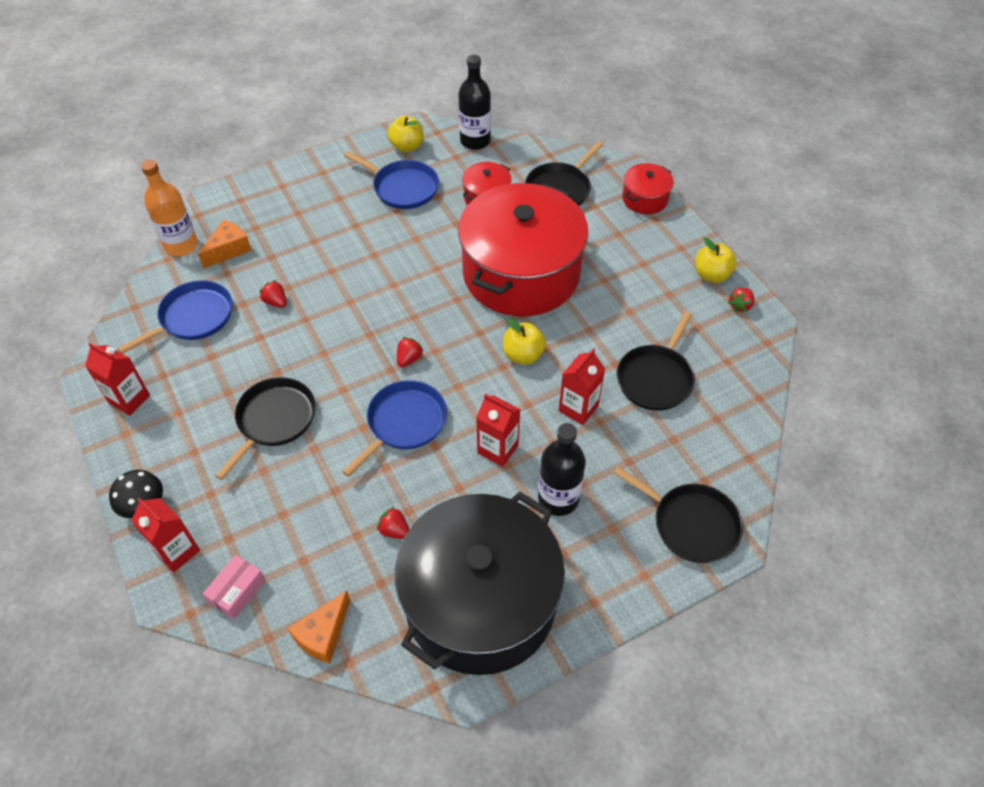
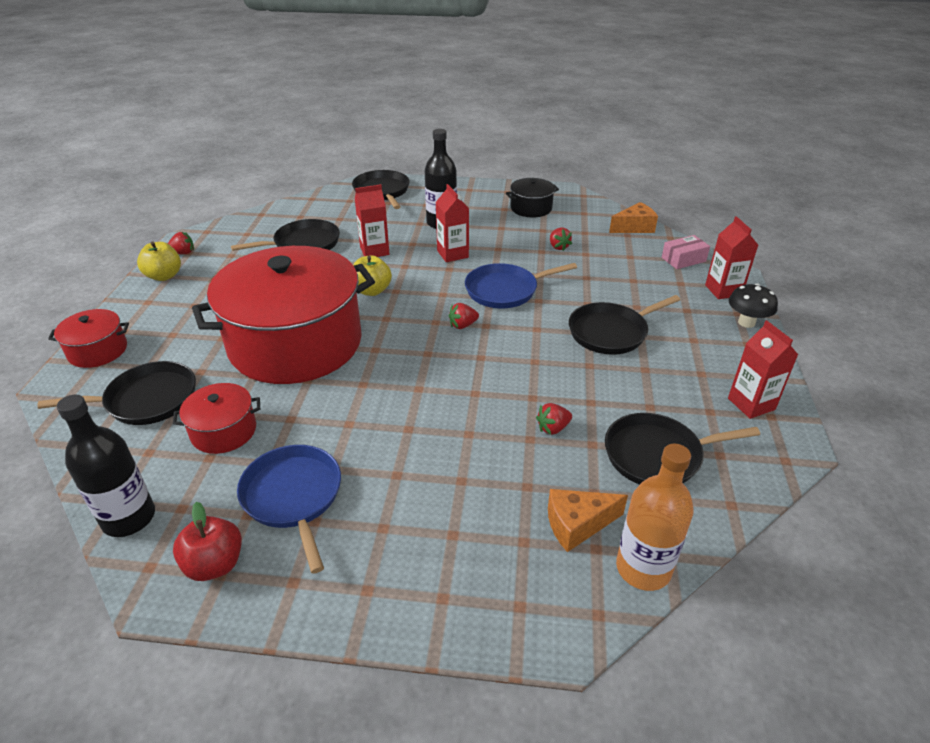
camera: 145 degrees left, 15 degrees down
blue pan [118,280,232,354] -> black pan [605,413,760,484]
red strawberry [260,280,287,308] -> red strawberry turned 75 degrees clockwise [536,403,572,435]
yellow apple [387,116,423,152] -> red apple [173,502,242,581]
black pot [395,491,565,675] -> black pot [506,178,559,217], size x0.42

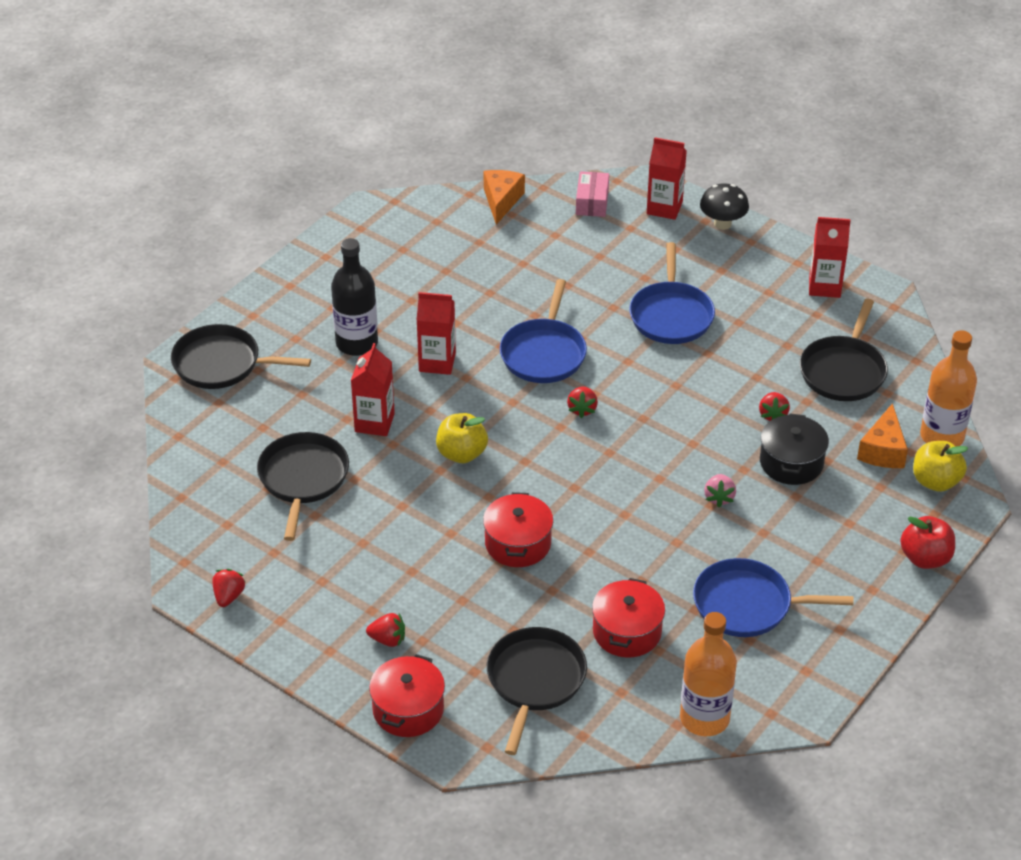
camera: 60 degrees left, 5 degrees up
black bottle [57,395,155,537] -> orange bottle [680,612,737,736]
yellow apple [137,241,181,281] -> yellow apple moved to [913,441,968,492]
red apple [173,502,242,581] -> red apple moved to [900,516,955,569]
red pot [192,246,375,384] -> red pot [483,492,553,567], size x0.42
black pot [506,178,559,217] -> black pot moved to [760,413,829,485]
red strawberry [550,228,572,251] -> red strawberry moved to [366,613,405,647]
black pan [569,295,680,355] -> blue pan [629,242,715,344]
none -> pink strawberry [704,474,736,507]

